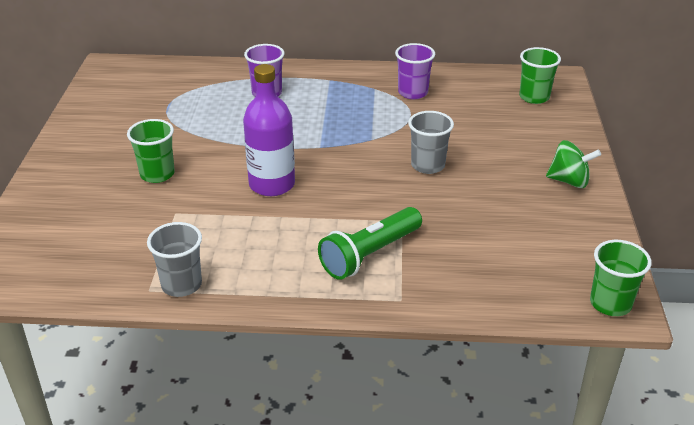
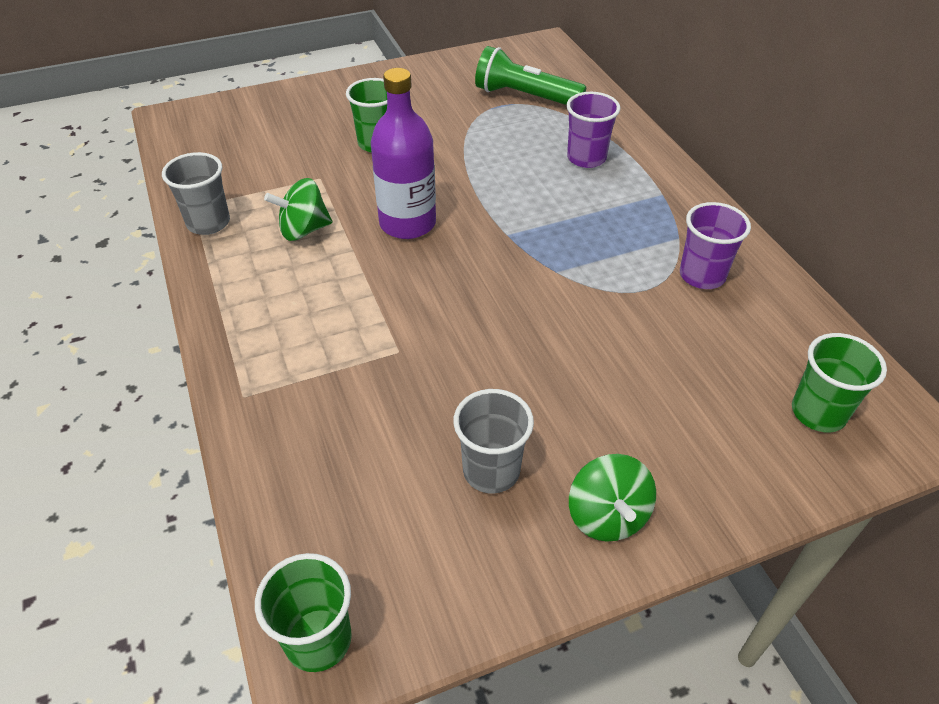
camera: 65 degrees right, 10 degrees up
green flashlight [318,207,422,280] -> green flashlight moved to [475,46,586,105]
grey cup [408,111,454,174] -> grey cup moved to [453,389,534,493]
none -> green spinning top [264,178,332,241]

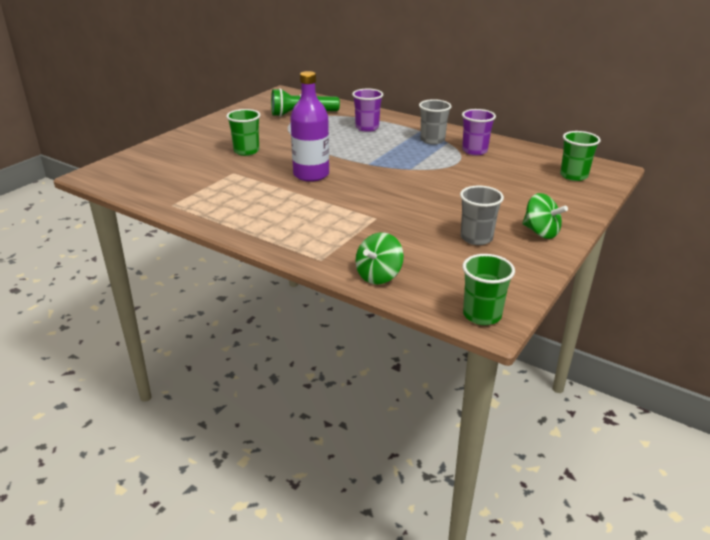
camera: 35 degrees left, 15 degrees down
grey cup [162,152,230,235] -> grey cup moved to [419,99,452,145]
green spinning top [264,178,332,241] -> green spinning top moved to [356,232,404,284]

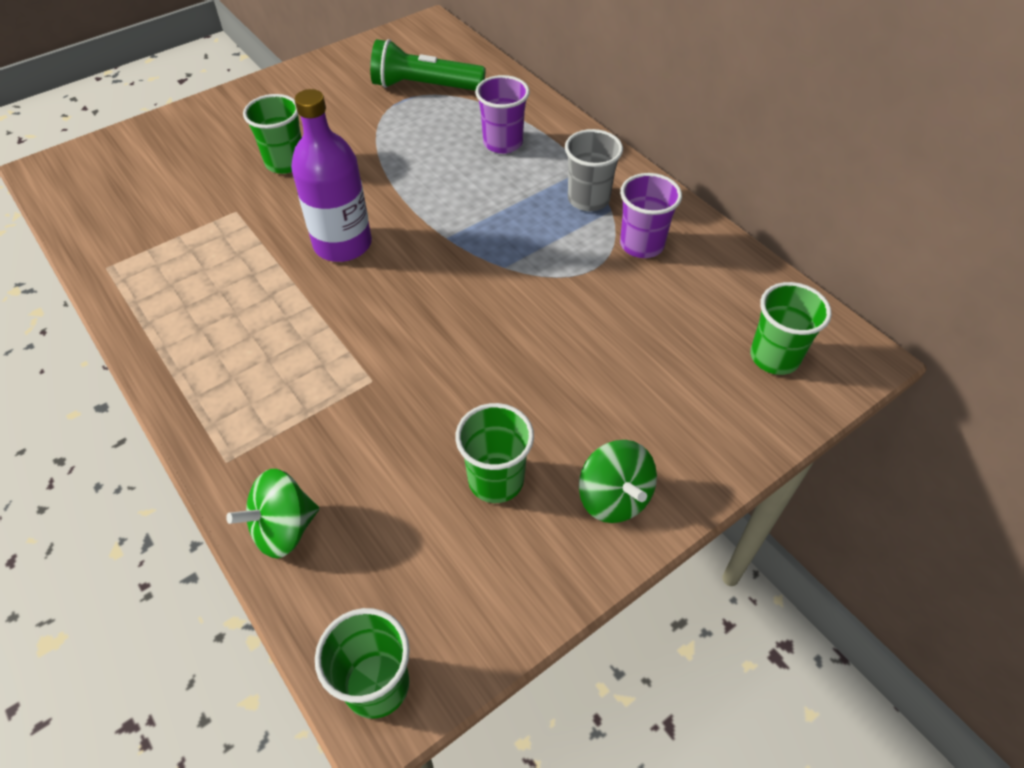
camera: 20 degrees right, 20 degrees up
grey cup [460,186,504,245] -> green cup [455,403,534,503]

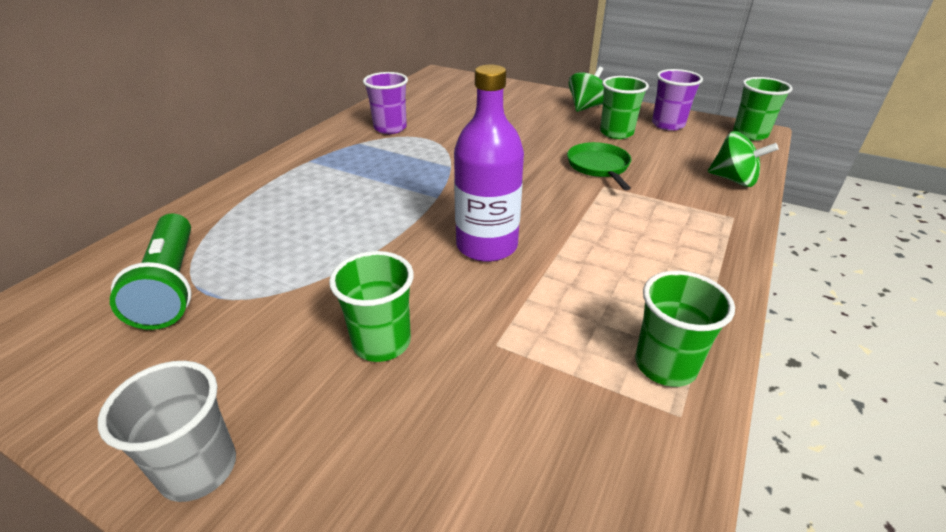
camera: 115 degrees left, 15 degrees down
purple cup [475,75,530,154] -> purple cup moved to [652,69,703,131]
grey cup [565,129,623,211] -> grey cup moved to [98,361,236,502]
green cup [750,282,832,375] -> green cup moved to [635,271,735,387]
none -> green pan [567,142,631,190]

